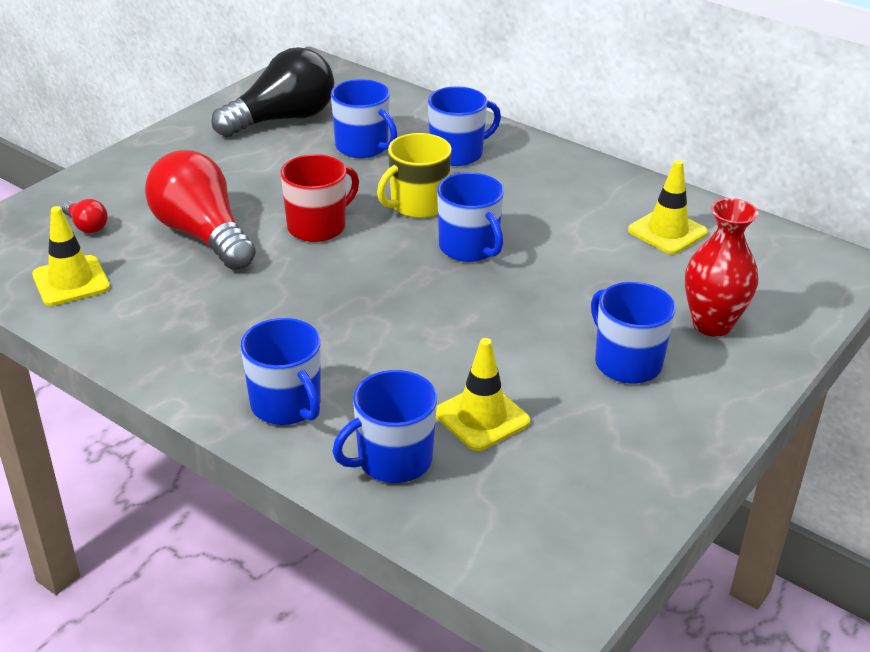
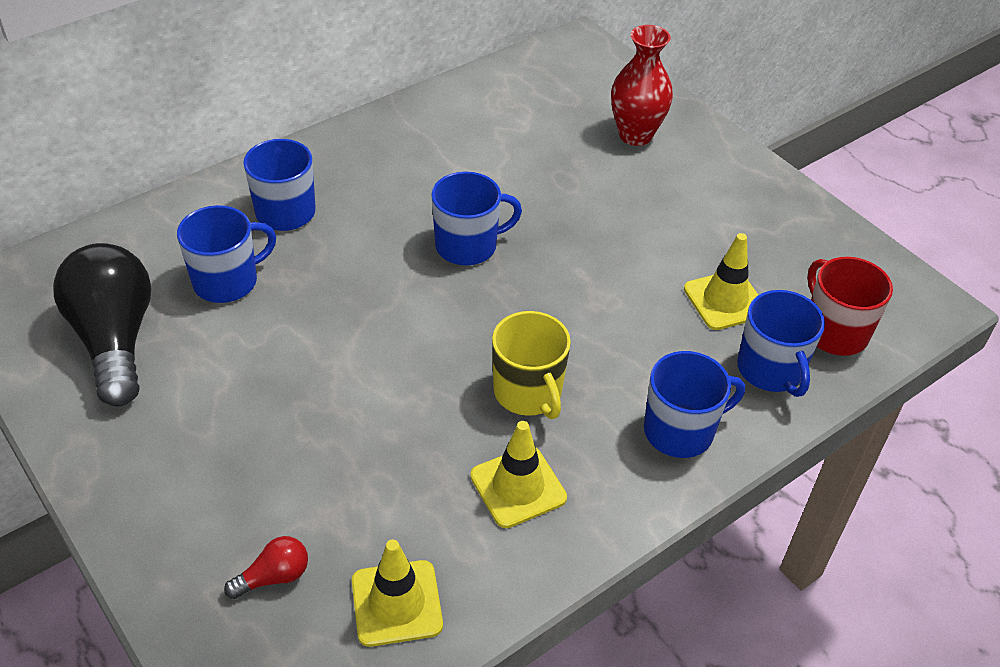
camera: 75 degrees left, 10 degrees up
red light bulb [145,150,256,270] -> none
red mug [280,154,359,242] -> red mug moved to [807,257,893,356]
yellow mug [377,133,452,218] -> yellow mug moved to [492,311,571,419]
blue mug [591,282,676,384] -> none
yellow traffic cone [628,160,708,254] -> yellow traffic cone moved to [470,421,567,528]

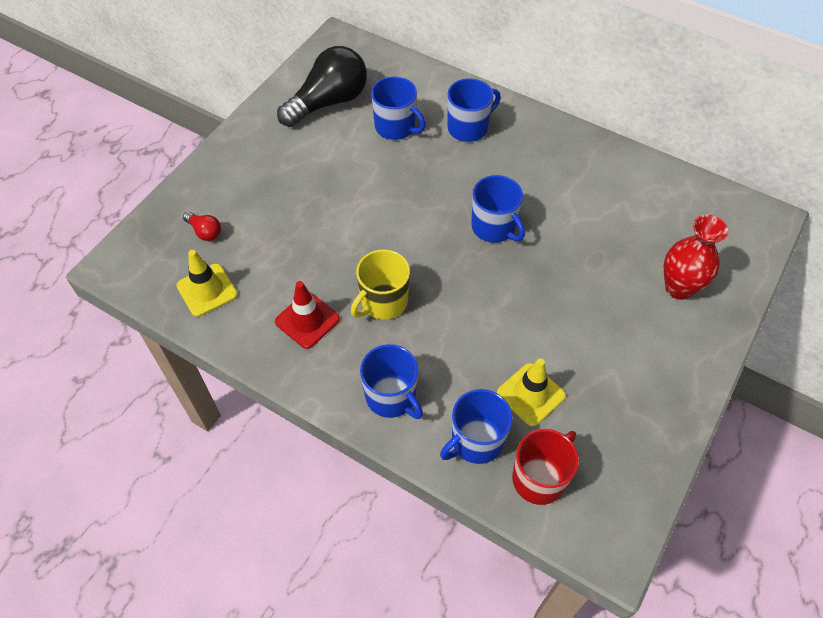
camera: 70 degrees right, 10 degrees up
yellow traffic cone [470,421,567,528] -> red traffic cone [275,281,340,349]

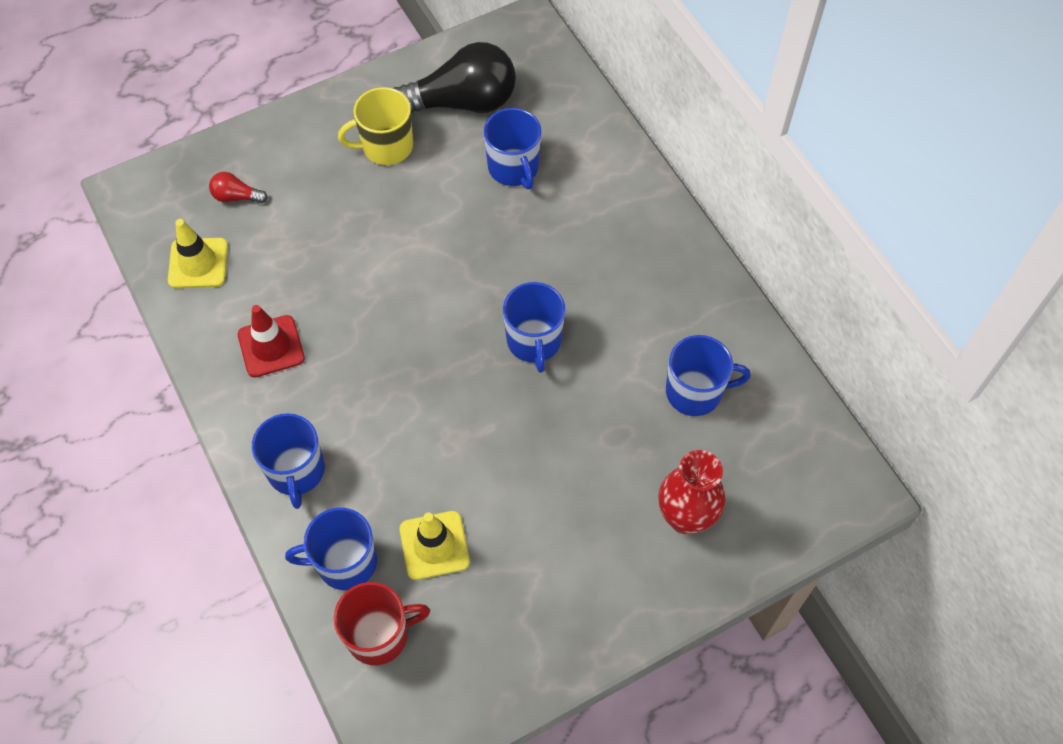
camera: 30 degrees right, 5 degrees up
red light bulb [183,212,221,241] -> red light bulb turned 120 degrees clockwise [209,172,268,203]
yellow mug [351,249,410,320] -> yellow mug moved to [338,87,413,165]
blue mug [447,78,501,142] -> blue mug moved to [666,335,751,416]

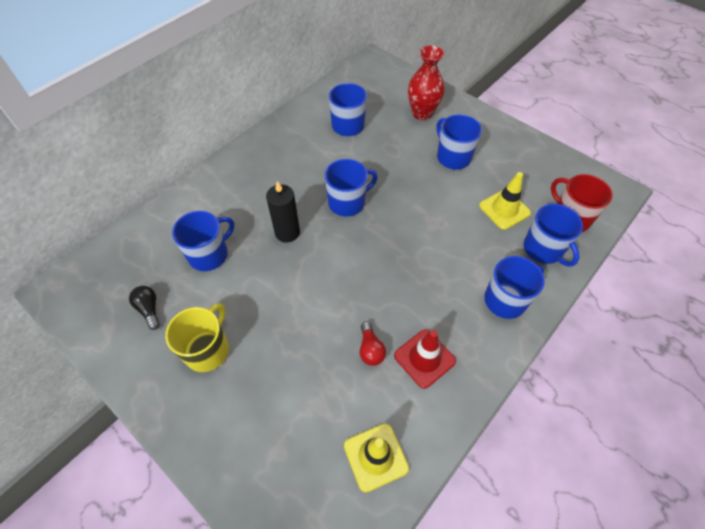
camera: 110 degrees left, 5 degrees down
red light bulb [209,172,268,203] -> red light bulb moved to [359,322,386,366]
yellow mug [338,87,413,165] -> yellow mug turned 120 degrees counterclockwise [165,303,229,372]
black light bulb [393,42,516,113] -> black light bulb [129,286,160,330], size x0.43
none -> black candle [266,181,300,243]
none -> blue mug [436,114,482,169]

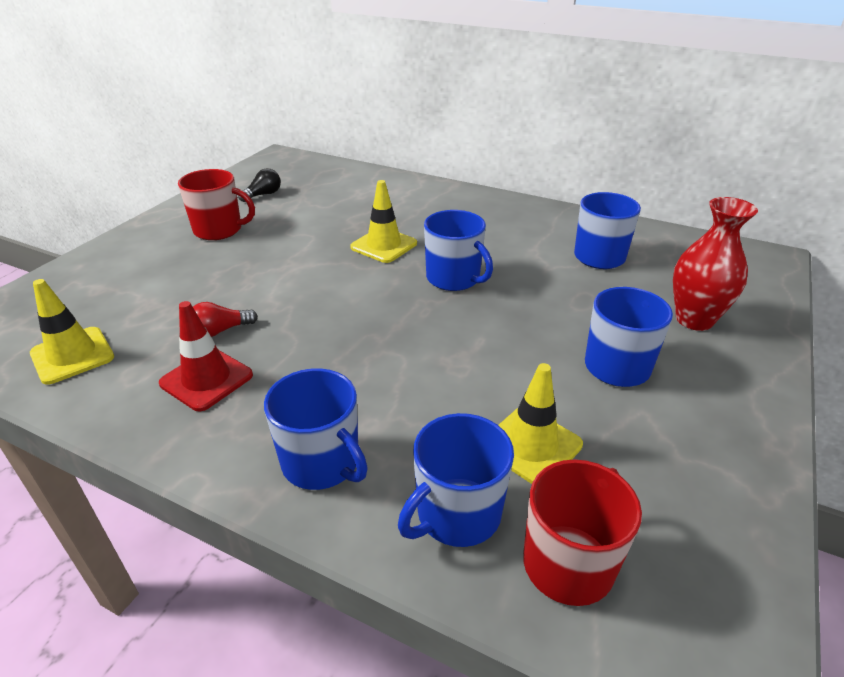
camera: 75 degrees right, 20 degrees down
yellow mug [165,303,229,372] -> red mug [178,169,255,240]
blue mug [172,211,234,271] -> none
black candle [266,181,300,243] -> yellow traffic cone [350,180,417,263]

